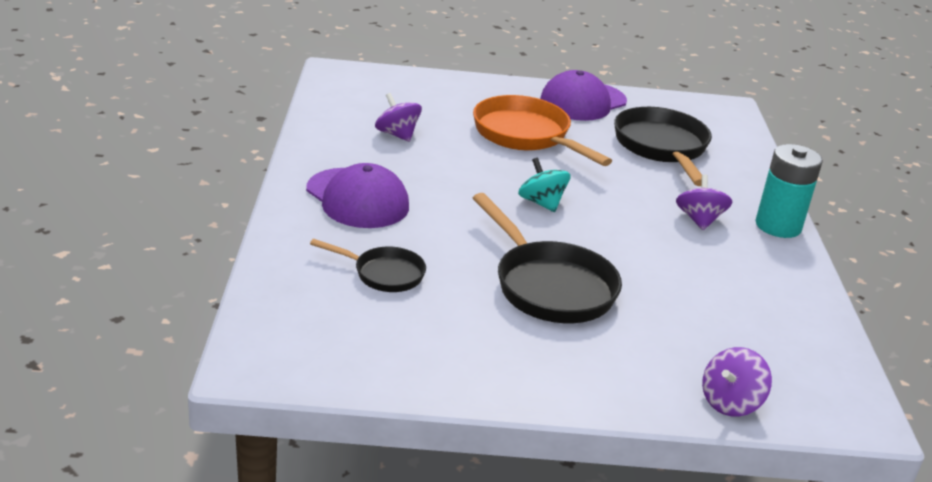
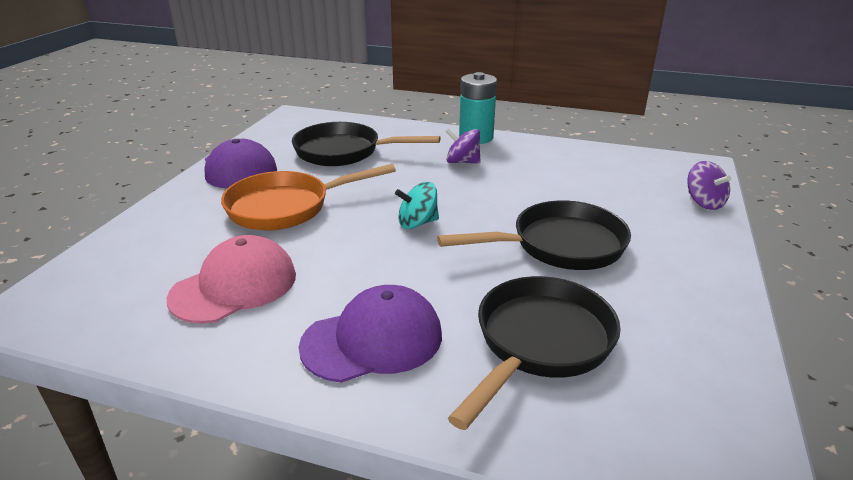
camera: 70 degrees left, 0 degrees up
black pan [310,238,426,292] -> black pan [448,276,621,430], size x1.77
purple spinning top [375,93,422,142] -> pink cap [167,235,296,324]

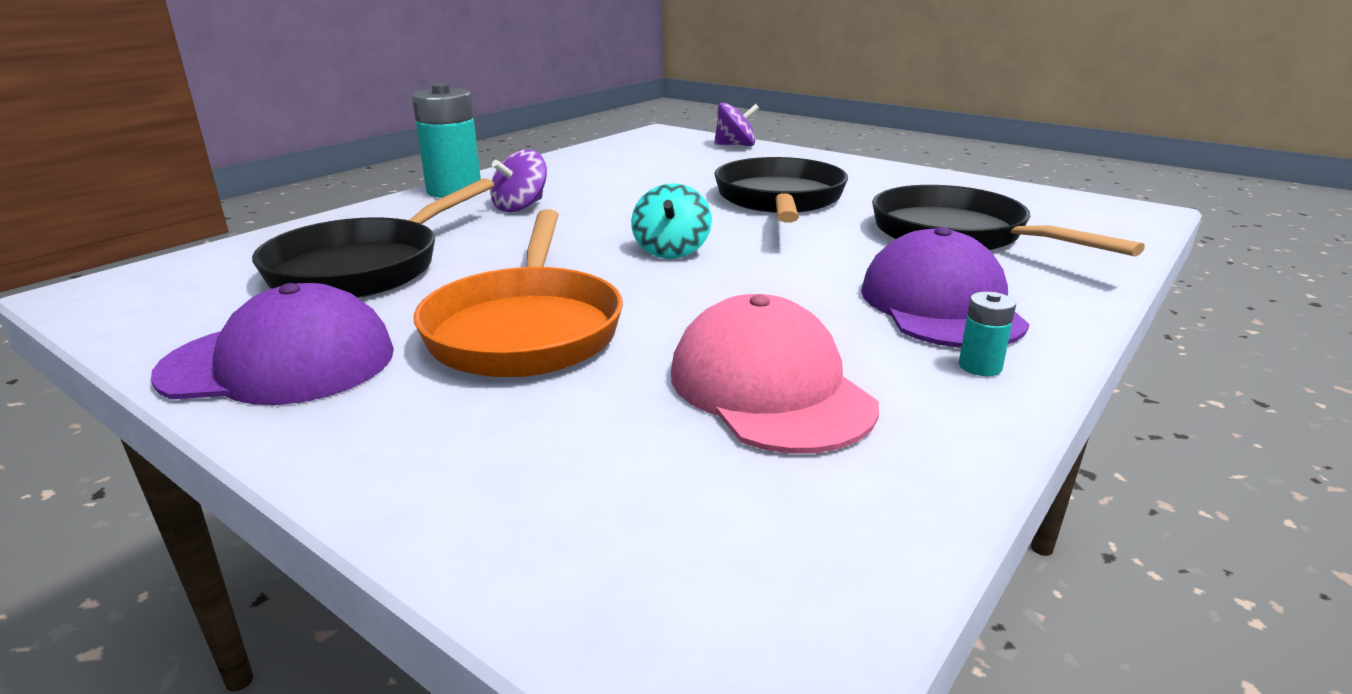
camera: 70 degrees left, 5 degrees down
none -> turquoise battery [959,292,1016,376]

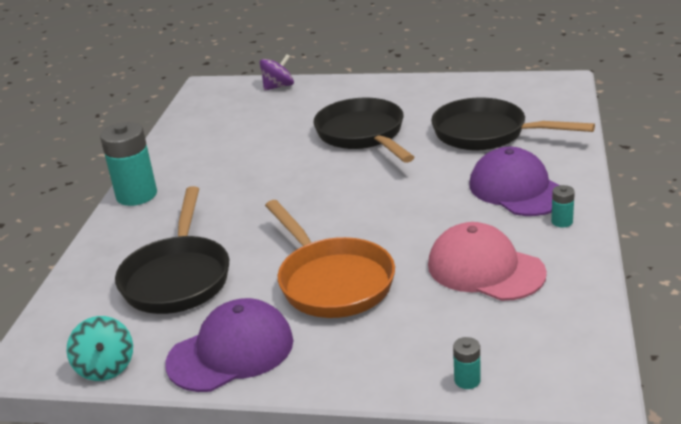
camera: 25 degrees left, 5 degrees up
purple spinning top [490,150,547,212] -> none
turquoise spinning top [631,183,712,259] -> turquoise spinning top moved to [66,316,133,381]
none -> turquoise battery [453,337,481,389]

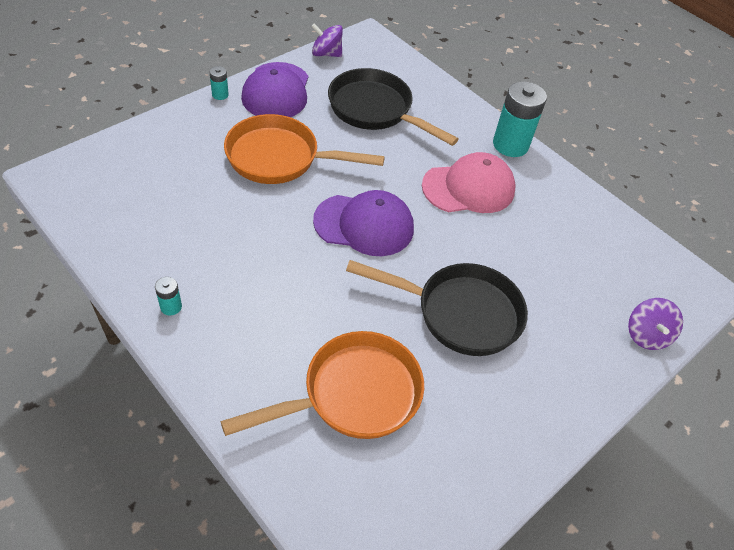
camera: 120 degrees right, 20 degrees up
turquoise spinning top [66,316,133,381] -> purple spinning top [311,23,343,57]
pink cap [428,222,547,301] -> pink cap moved to [422,152,516,213]
black pan [431,97,595,150] -> orange pan [221,331,424,439]
turquoise battery [453,337,481,389] -> turquoise battery moved to [209,66,229,100]
purple cap [469,147,559,216] -> purple cap moved to [313,190,414,256]

